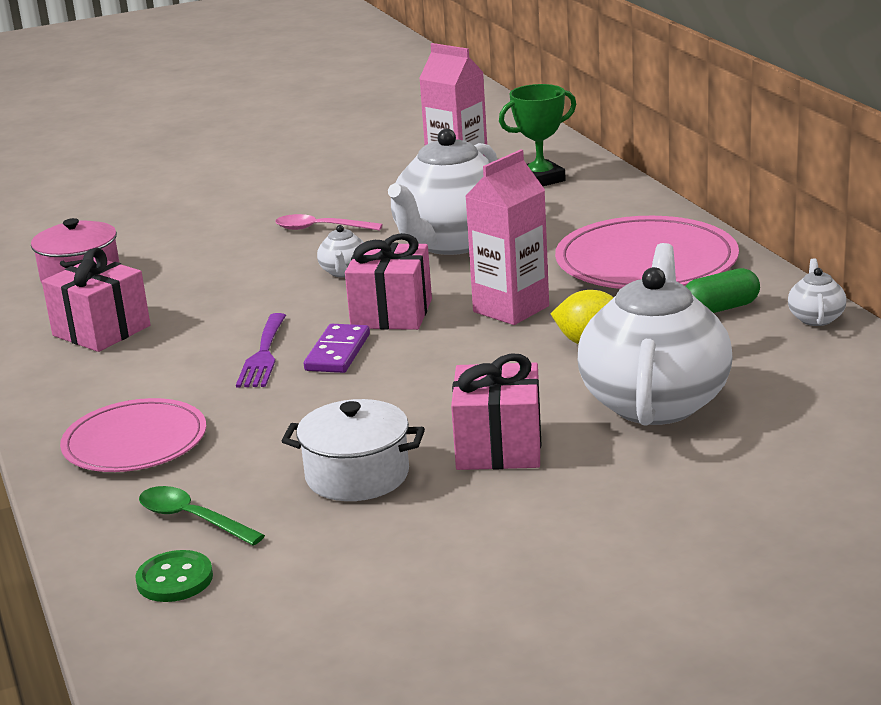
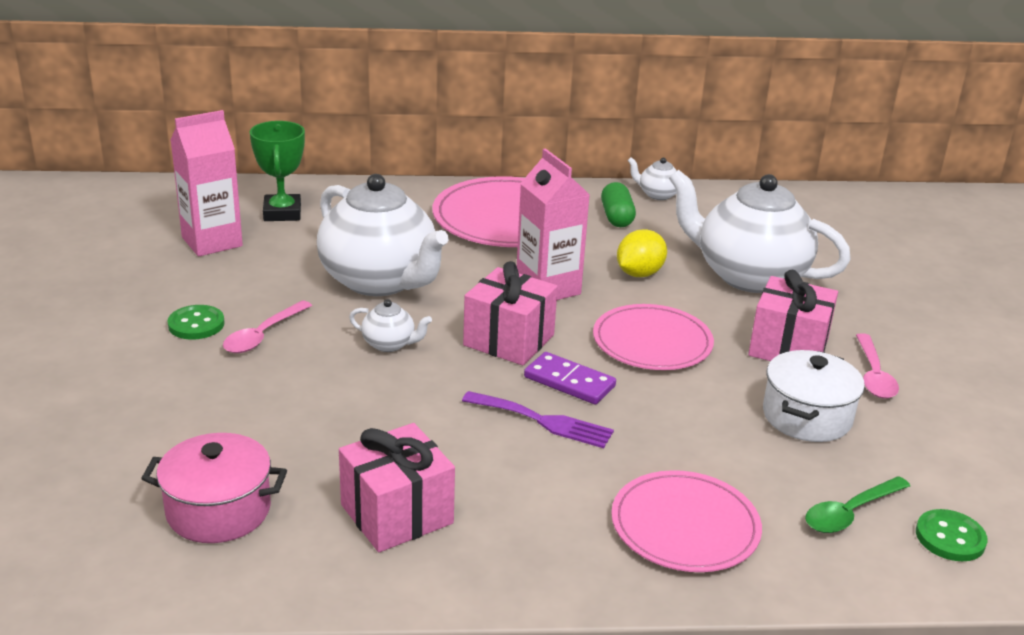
camera: 75 degrees left, 5 degrees up
none -> green button [167,305,225,340]
none -> pink plate [593,304,714,370]
none -> pink spoon [856,333,899,399]

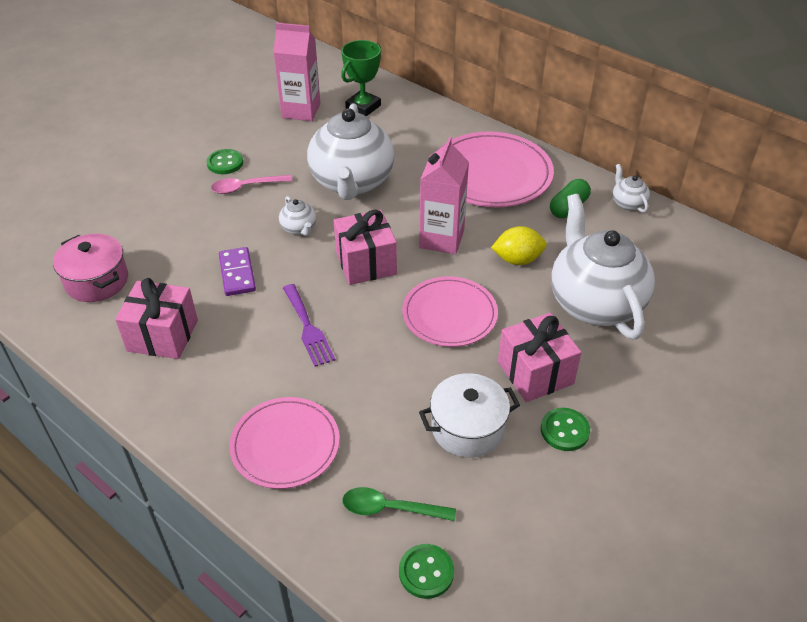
camera: 45 degrees right, 15 degrees up
purple domino [524,352,616,405] -> purple domino moved to [219,247,256,296]
pink spoon [856,333,899,399] -> green button [541,408,590,451]

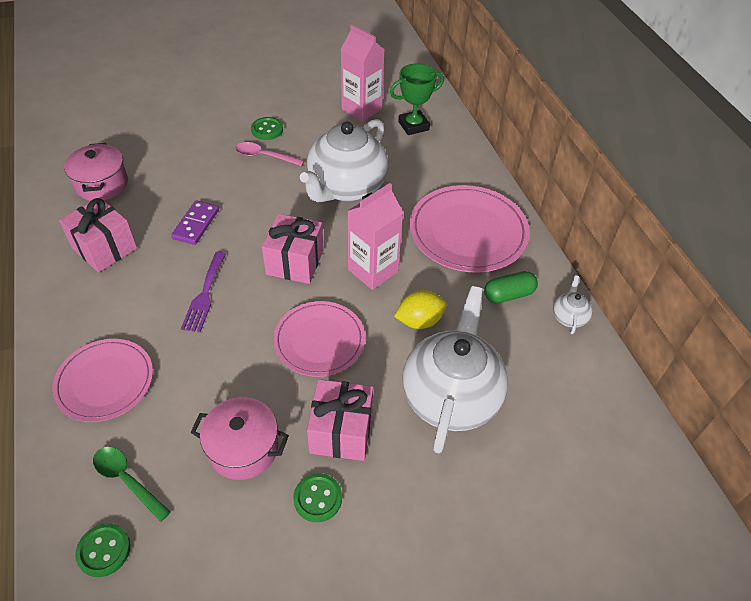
camera: 30 degrees right, 5 degrees up
white teapot [279,196,316,236] -> none
white pot [419,373,520,458] -> pink pot [190,397,289,480]
yellow lemon [491,226,547,265] -> yellow lemon turned 45 degrees counterclockwise [394,290,447,329]

